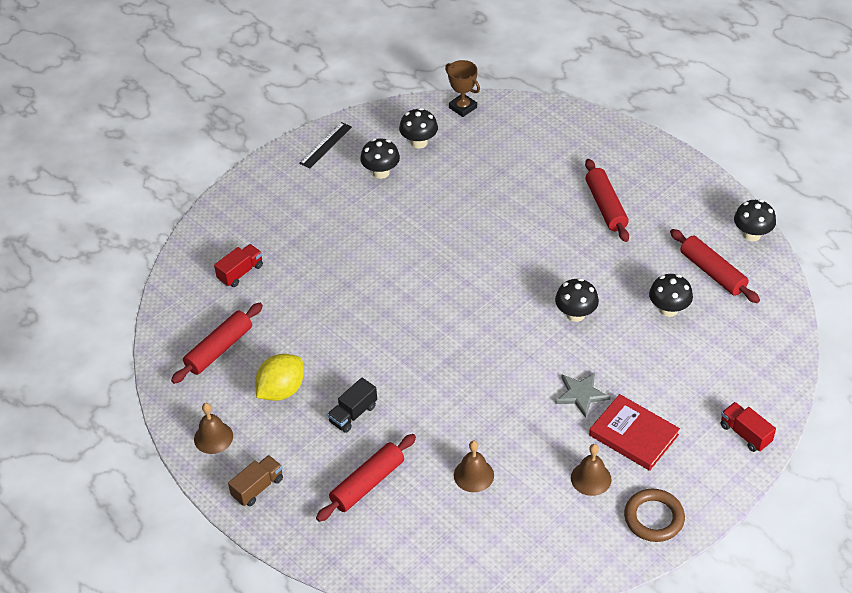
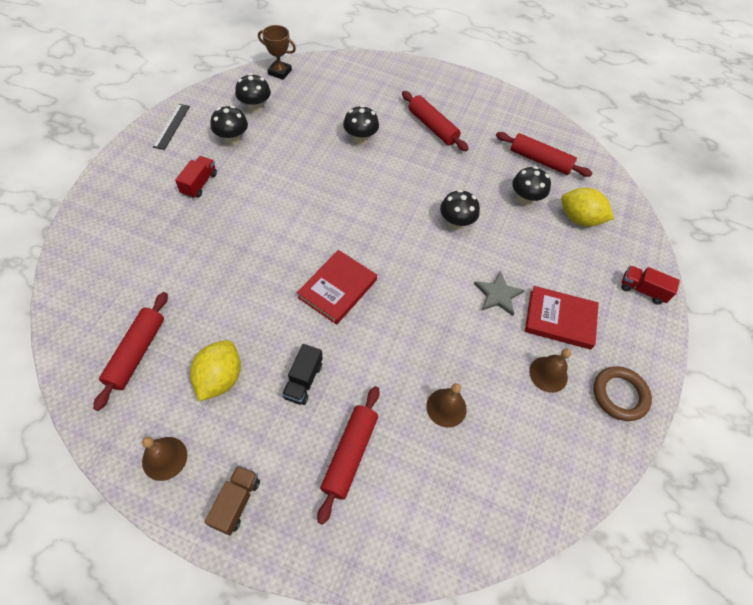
camera: 30 degrees left, 10 degrees up
red truck [214,244,263,287] -> red truck moved to [175,156,217,198]
black mushroom [734,199,776,242] -> black mushroom moved to [343,105,379,145]
none -> red book [297,250,377,325]
none -> yellow lemon [561,188,614,227]

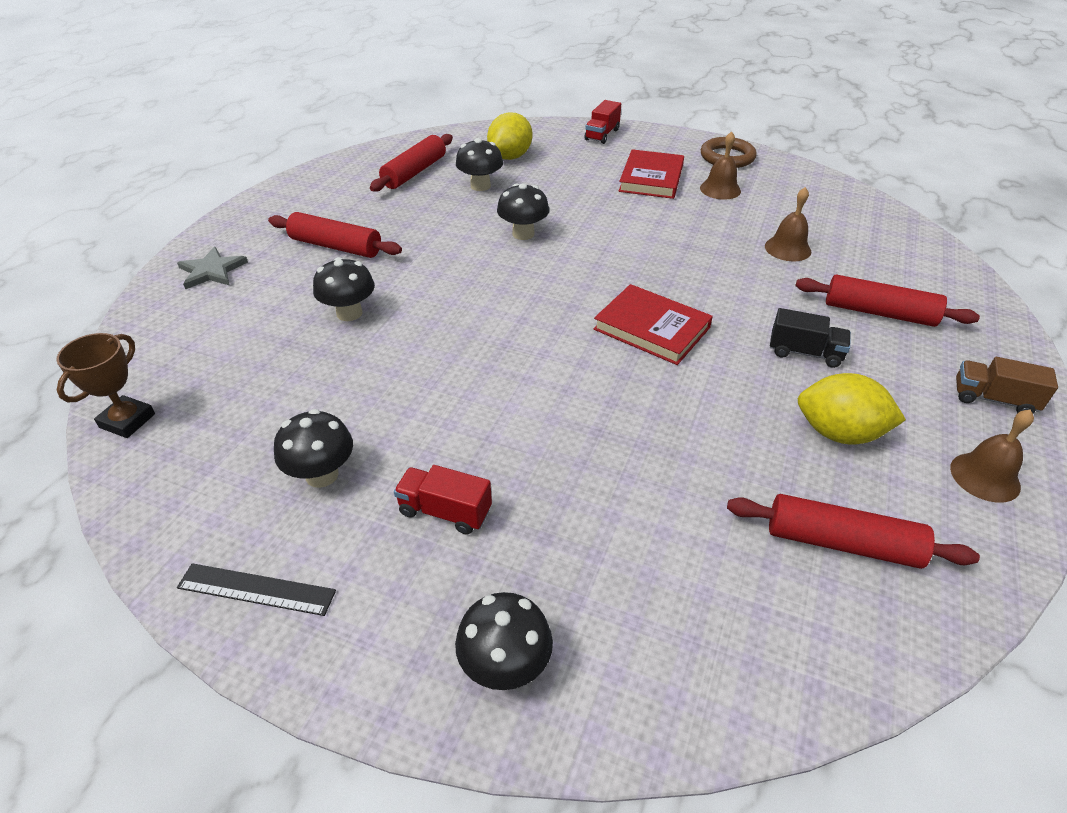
camera: 85 degrees left, 15 degrees down
black mushroom [235,73,271,113] -> black mushroom moved to [455,592,553,690]
red rolling pin [402,91,469,151] -> red rolling pin turned 60 degrees clockwise [268,212,402,258]
grey star [474,271,525,316] -> grey star moved to [177,247,248,289]

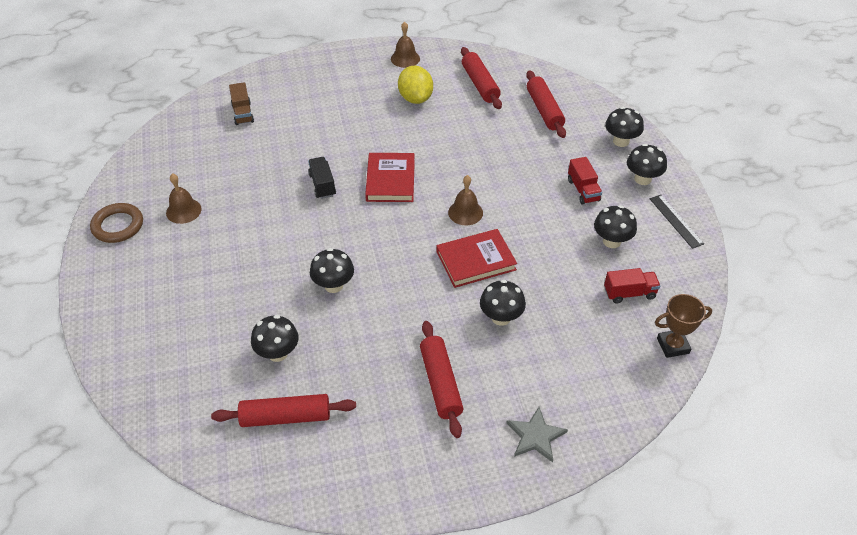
camera: 125 degrees left, 5 degrees up
yellow lemon [487,112,532,160] -> none
red truck [584,100,621,144] -> red truck moved to [604,268,660,303]
red book [619,149,684,199] -> red book moved to [437,229,517,288]
brown bell [765,187,811,261] -> brown bell moved to [448,175,483,225]
black truck [770,308,851,368] -> black truck moved to [308,157,336,199]
red rolling pin [795,275,980,327] -> red rolling pin moved to [526,70,566,138]
brown truck [956,357,1058,413] -> brown truck moved to [229,82,254,125]
none -> black mushroom [627,144,667,185]

